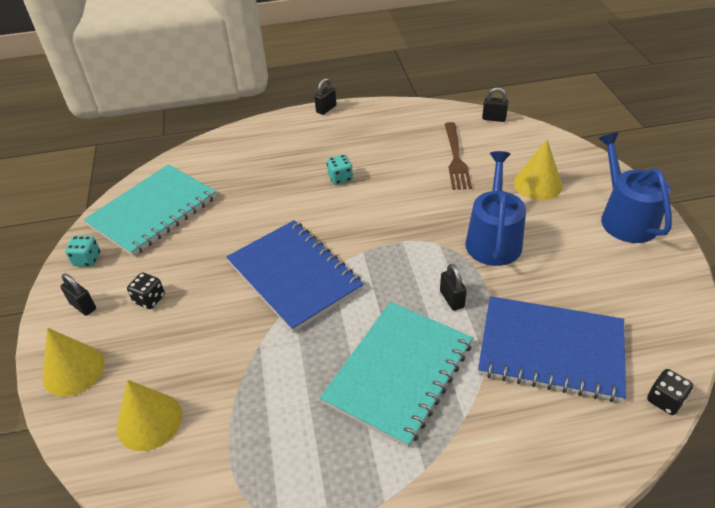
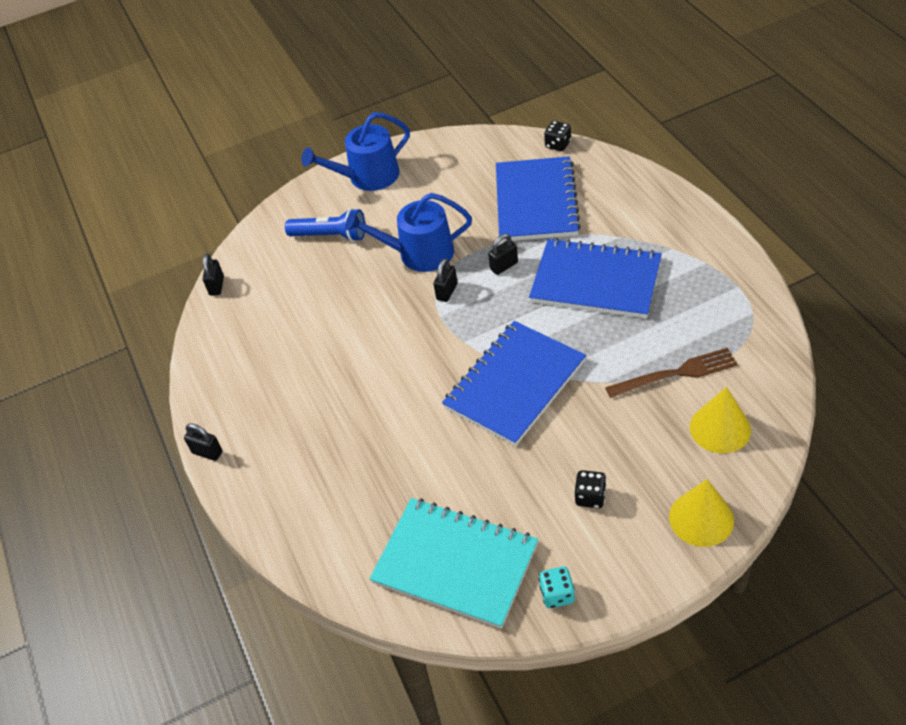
camera: 100 degrees left, 5 degrees up
black padlock [60,273,96,316] -> black padlock moved to [433,258,458,302]
turquoise notebook [320,302,473,448] -> blue notebook [529,238,662,318]
turquoise dice [327,155,353,185] -> none
brown fork [445,122,472,190] -> brown fork moved to [605,348,738,398]
yellow cone [514,140,563,200] -> blue flashlight [285,208,365,242]

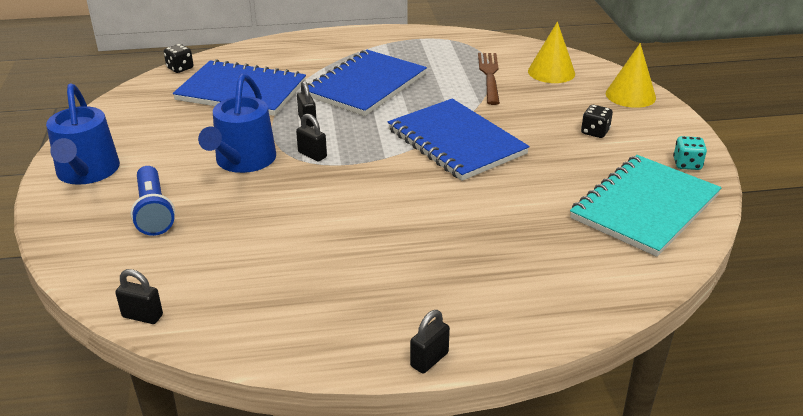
camera: 80 degrees left, 15 degrees down
blue flashlight [285,208,365,242] -> blue flashlight turned 135 degrees clockwise [131,166,175,236]

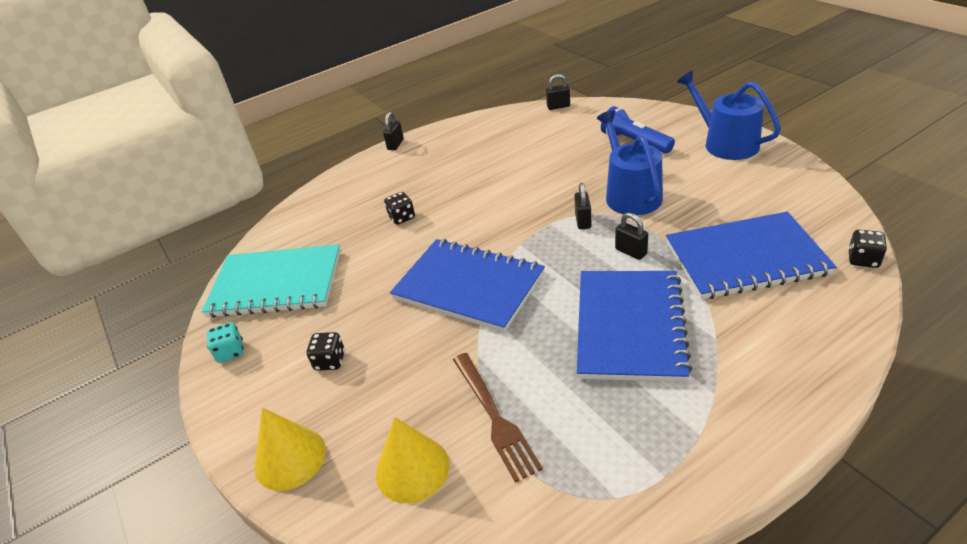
camera: 160 degrees right, 5 degrees up
black padlock [296,114,327,161] -> black padlock turned 75 degrees clockwise [574,183,591,229]
turquoise notebook [570,155,722,257] -> turquoise notebook turned 75 degrees clockwise [201,244,341,318]
none -> black dice [384,192,415,225]

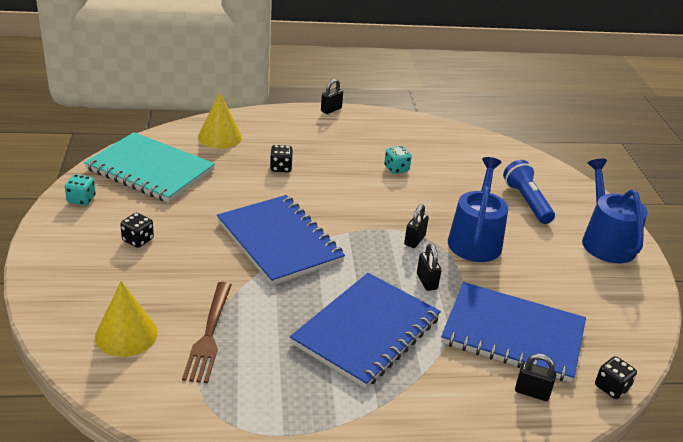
camera: 20 degrees right, 5 degrees down
yellow cone [255,408,326,491] -> yellow cone moved to [198,92,242,149]
black padlock [546,74,570,110] -> black padlock moved to [515,354,556,401]
none -> turquoise dice [384,146,412,174]

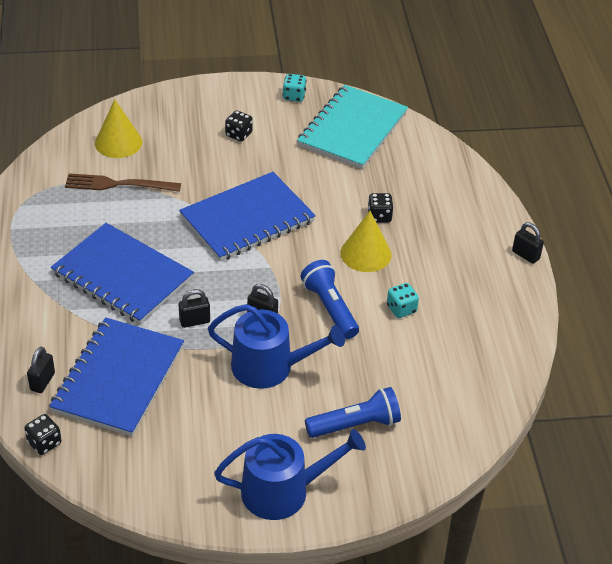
camera: 90 degrees right, 10 degrees up
yellow cone [198,92,242,149] -> yellow cone moved to [340,211,392,272]
none -> blue flashlight [301,260,359,339]

